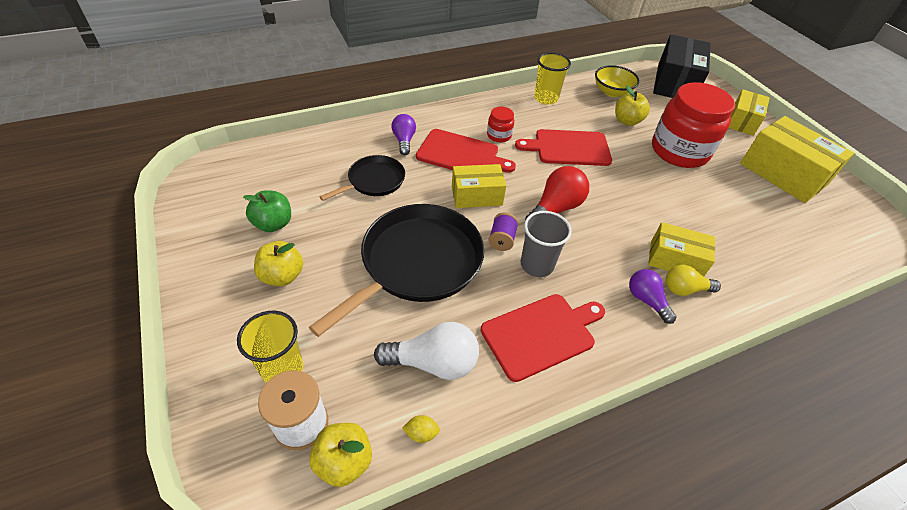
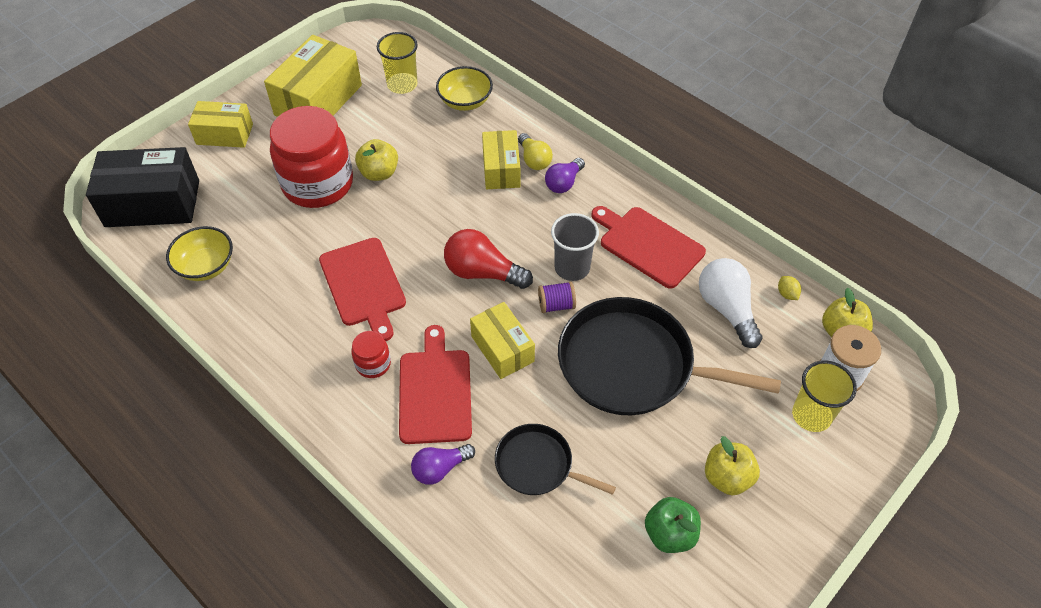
camera: 110 degrees left, 5 degrees up
yellow cup [534,53,571,105] -> yellow cup moved to [377,32,418,94]
yellow apple [615,85,650,126] -> yellow apple moved to [355,139,398,181]
none -> yellow bowl [436,66,493,111]

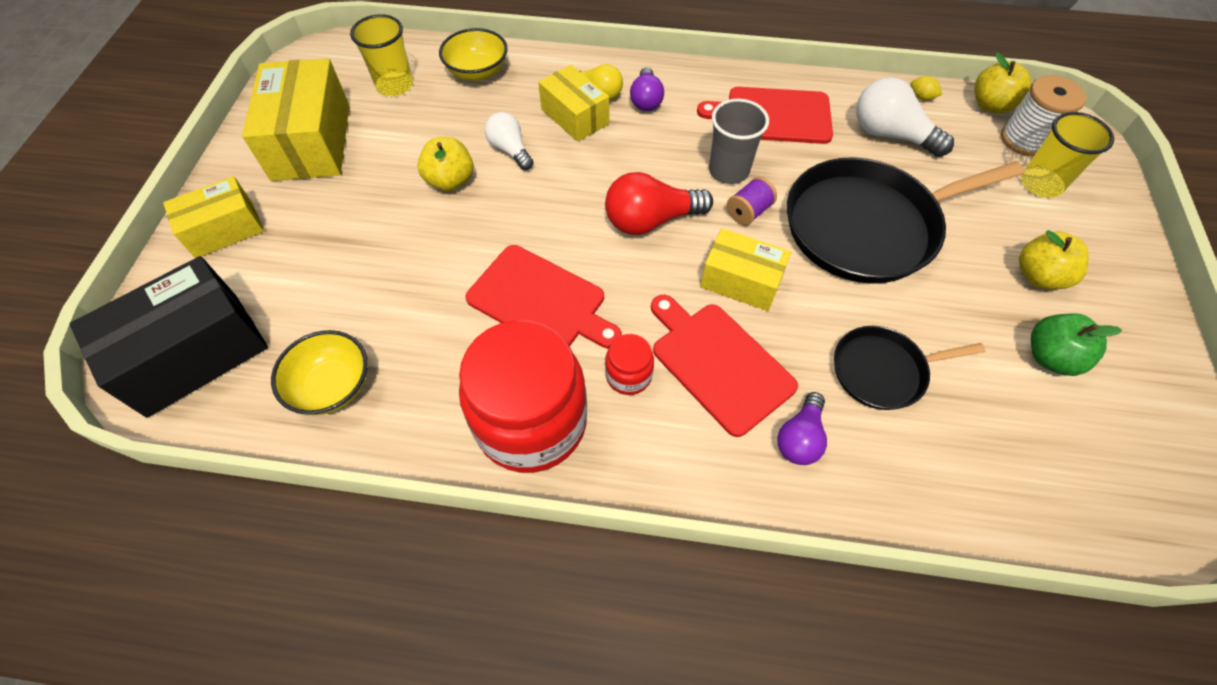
camera: 35 degrees left, 5 degrees up
red jar [270,106,353,208] -> red jar moved to [459,320,587,473]
none -> white light bulb [485,112,534,170]

